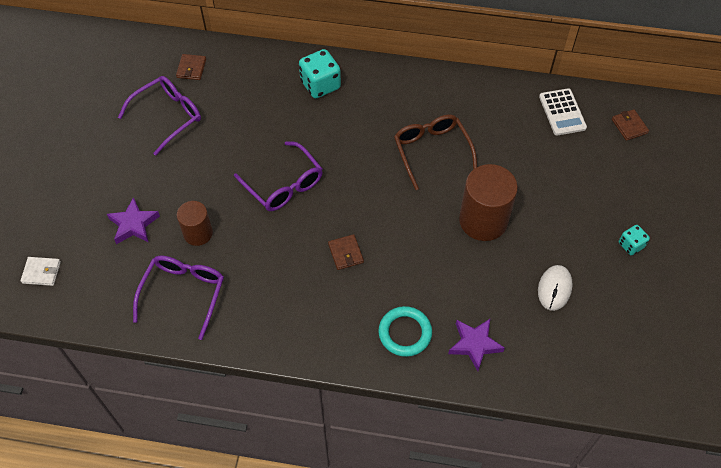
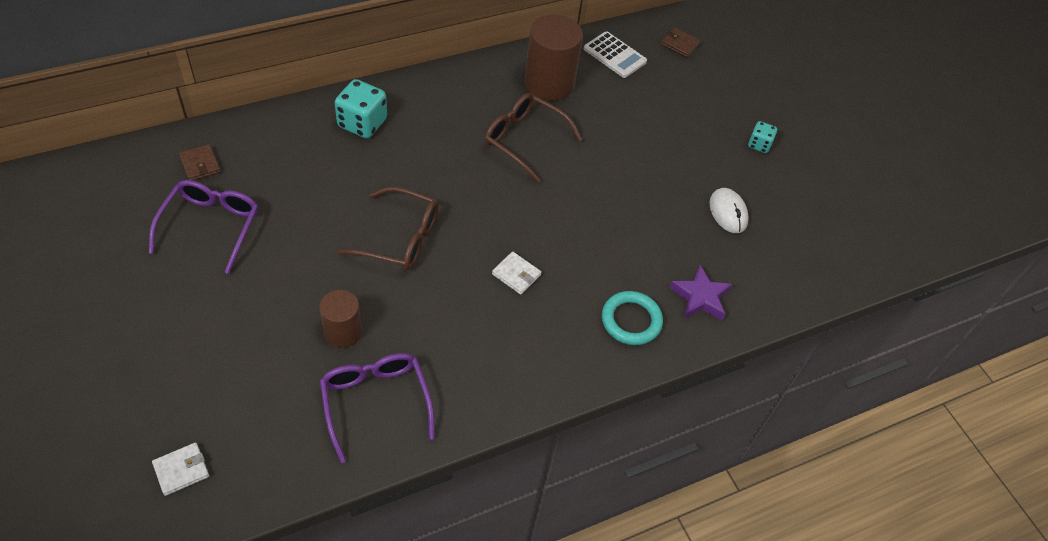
camera: 40 degrees left, 5 degrees down
purple star [107,197,160,244] -> none
purple glasses [234,141,323,211] -> brown glasses [337,187,439,270]
brown wallet [328,234,364,270] -> white wallet [492,252,541,295]
brown cylinder [459,164,518,241] -> brown cylinder moved to [525,15,583,101]

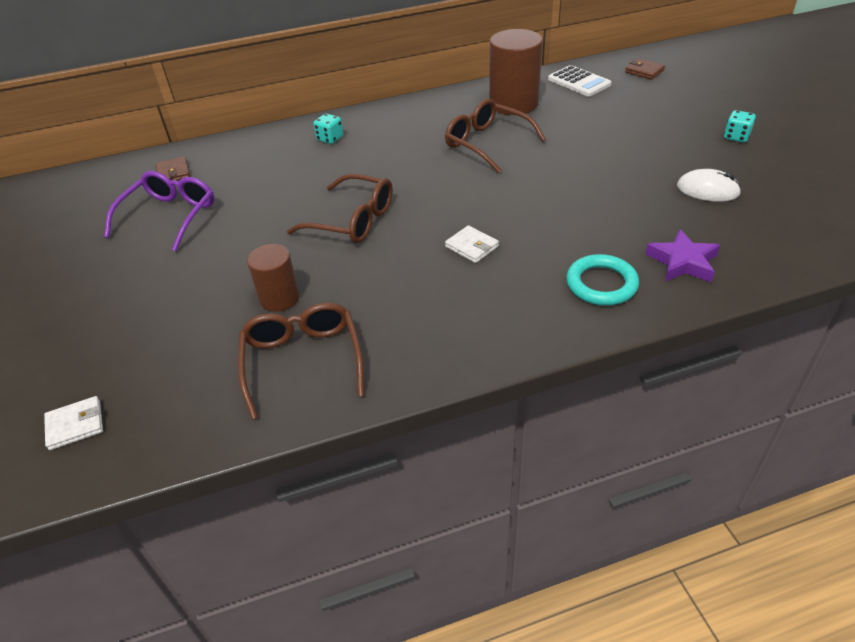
camera: 15 degrees right, 10 degrees down
purple glasses [320,353,435,463] -> brown glasses [238,303,364,420]
turquoise dice [335,79,387,138] -> turquoise dice [313,114,343,144], size x0.57
white mouse [709,188,749,233] -> white mouse turned 60 degrees counterclockwise [677,169,742,202]

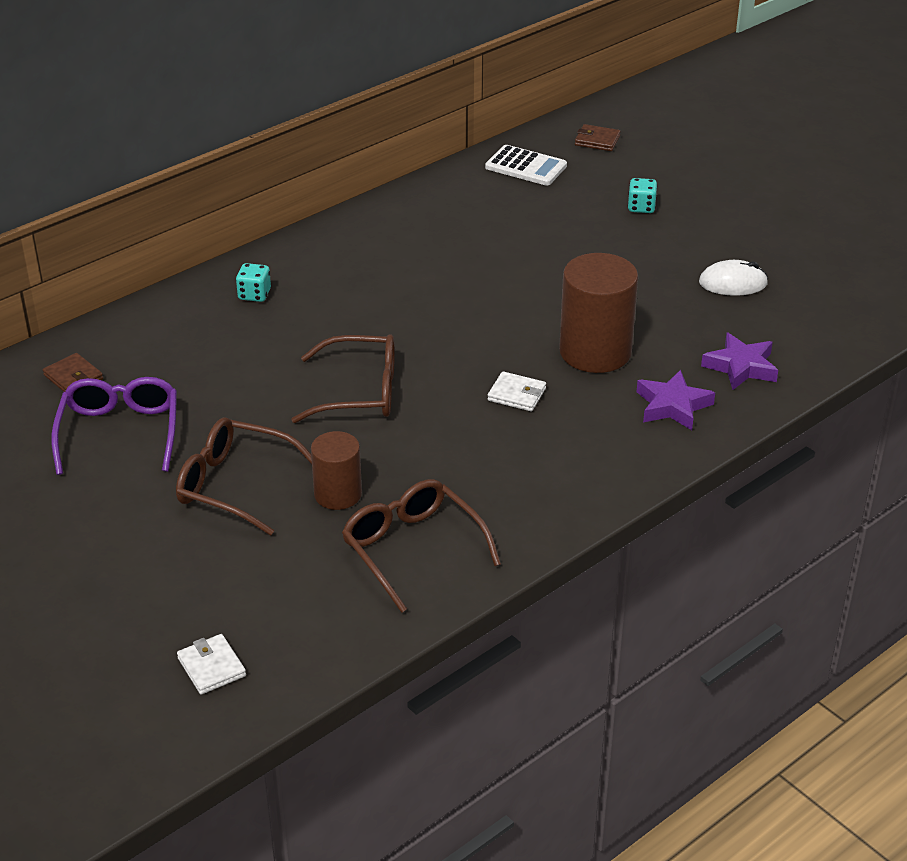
camera: 25 degrees left, 5 degrees down
white wallet [44,396,103,450] -> white wallet turned 75 degrees counterclockwise [177,634,246,695]
brown glasses [445,99,546,174] -> brown glasses moved to [176,417,312,536]
brown cylinder [489,29,543,115] -> brown cylinder moved to [559,253,638,373]
turquoise ring [566,254,639,306] -> purple star [637,370,715,430]
turquoise dice [724,110,756,142] -> turquoise dice moved to [628,178,658,213]

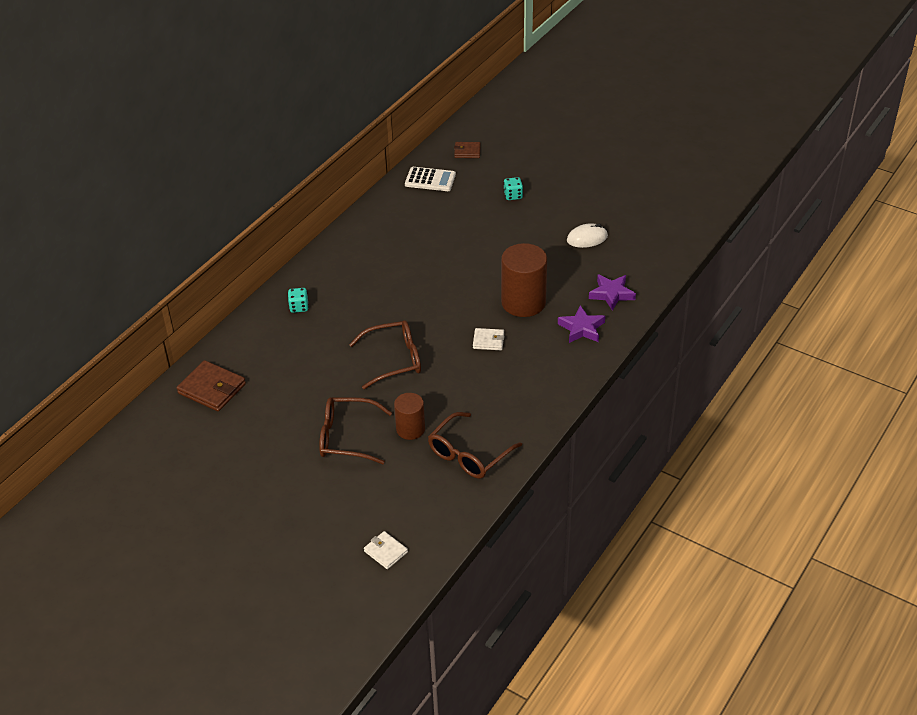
camera: 15 degrees left, 5 degrees up
brown wallet [43,353,103,392] -> brown wallet [177,360,246,411], size x1.73
purple glasses [51,377,177,475] -> none
brown glasses [342,479,501,613] -> brown glasses turned 90 degrees counterclockwise [428,412,522,479]

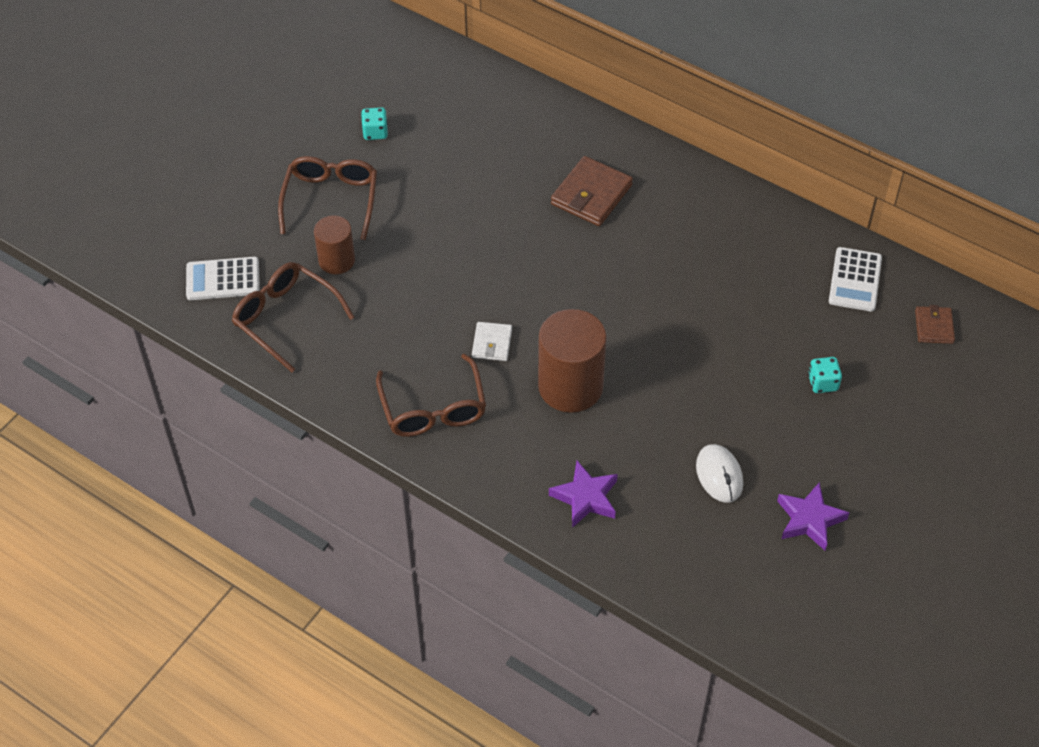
camera: 90 degrees right, 10 degrees up
brown wallet [177,360,246,411] -> brown wallet moved to [551,156,633,226]
turquoise dice [288,288,309,313] -> turquoise dice moved to [361,107,388,140]
brown glasses [349,320,421,389] -> brown glasses moved to [376,354,486,437]
white wallet [364,531,408,569] -> none
purple star [558,306,605,343] -> purple star moved to [777,482,849,551]
none -> white calculator [186,257,260,300]

